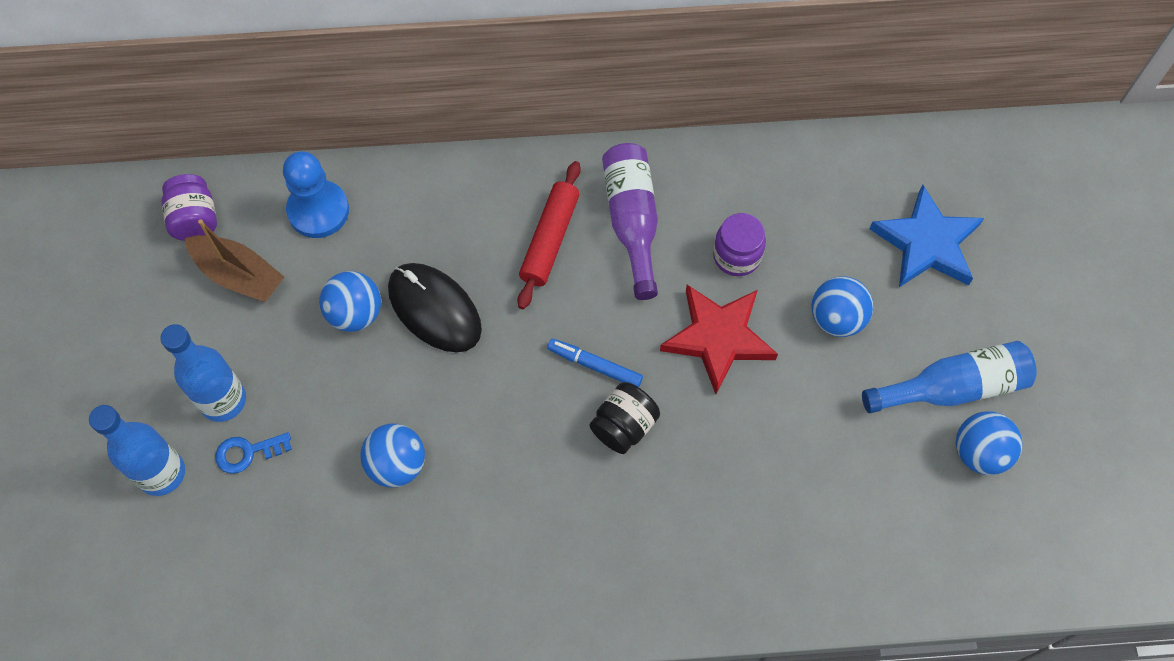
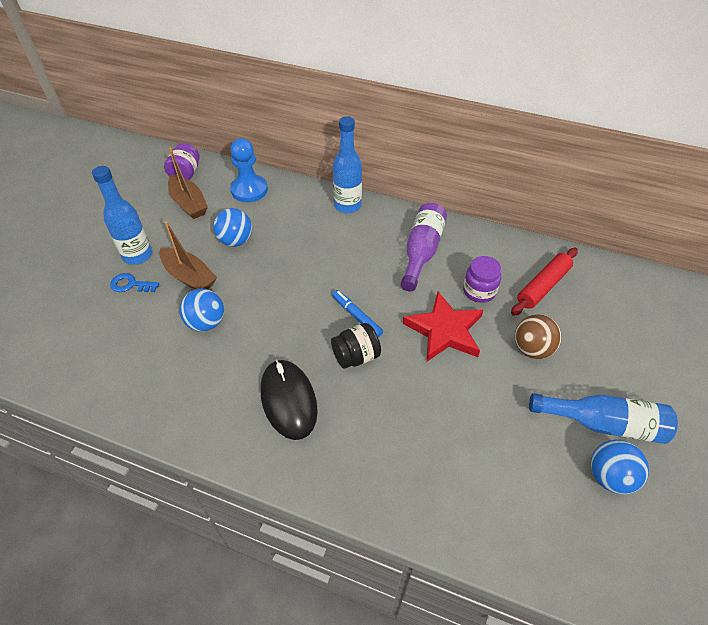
camera: 25 degrees right, 15 degrees down
blue bottle [89,405,185,496] -> blue bottle moved to [333,116,362,213]
black mouse [388,263,482,352] -> black mouse moved to [261,360,318,440]
red rolling pin [517,161,581,309] -> red rolling pin moved to [511,248,578,316]
blue ball [811,276,874,337] -> brown ball [515,314,562,359]
blue star [869,185,984,287] -> none
none -> brown boat [160,221,217,290]

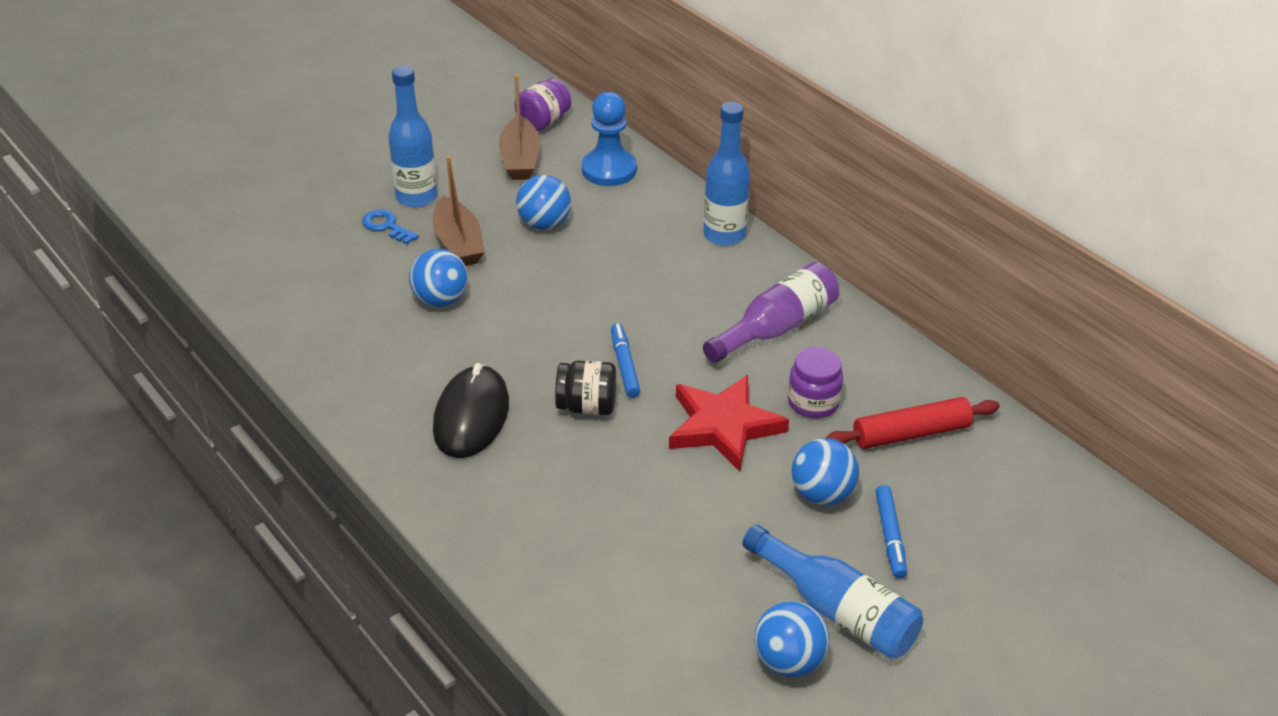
camera: 30 degrees right, 10 degrees down
brown ball [515,314,562,359] -> blue ball [792,438,859,505]
none -> blue marker [875,485,907,579]

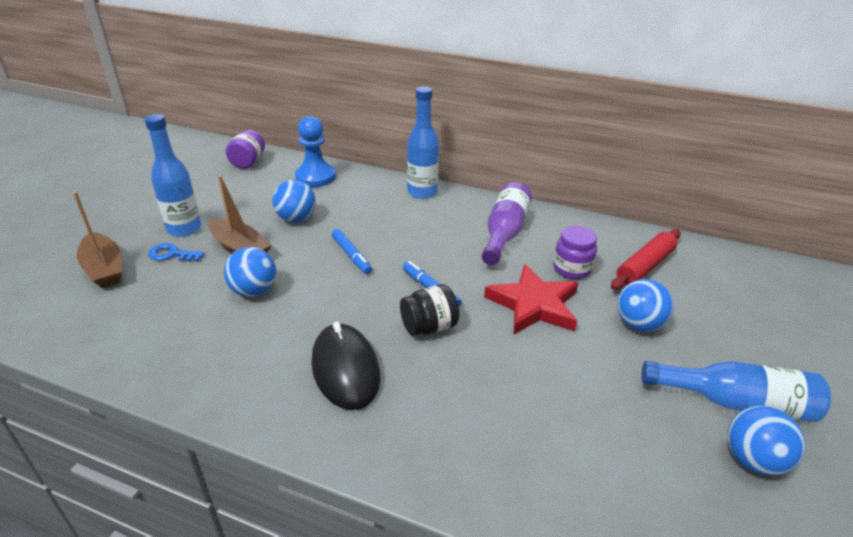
camera: 30 degrees left, 5 degrees down
brown boat [499,75,541,180] -> brown boat moved to [73,192,122,288]
blue marker [875,485,907,579] -> blue marker moved to [332,229,372,274]

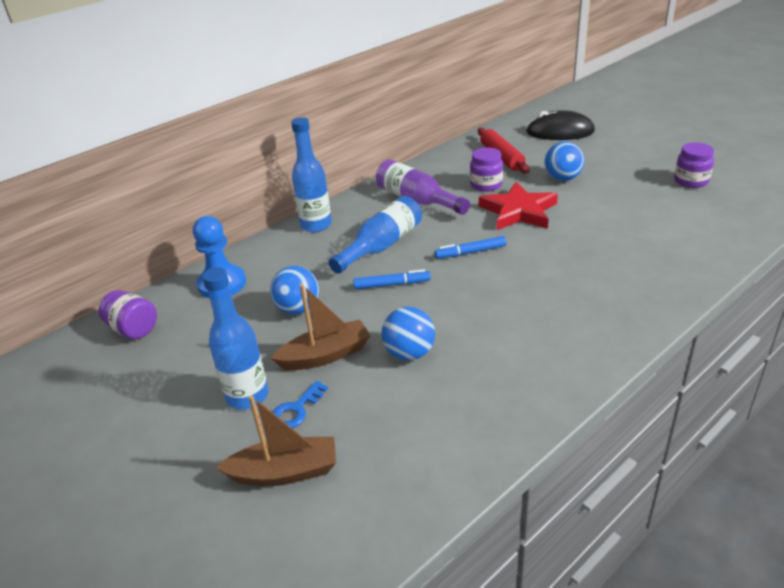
camera: 60 degrees left, 0 degrees up
black mouse [311,321,381,410] -> black mouse moved to [526,110,595,140]
black jar [400,284,459,336] -> none
blue bottle [641,361,831,422] -> blue bottle moved to [329,196,422,274]
blue ball [728,406,805,476] -> purple jar [674,142,714,188]

